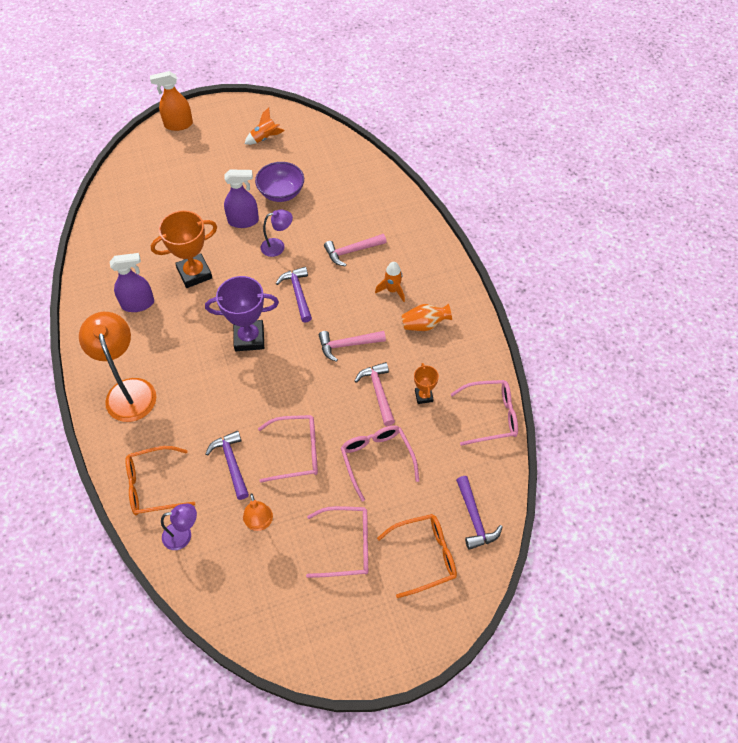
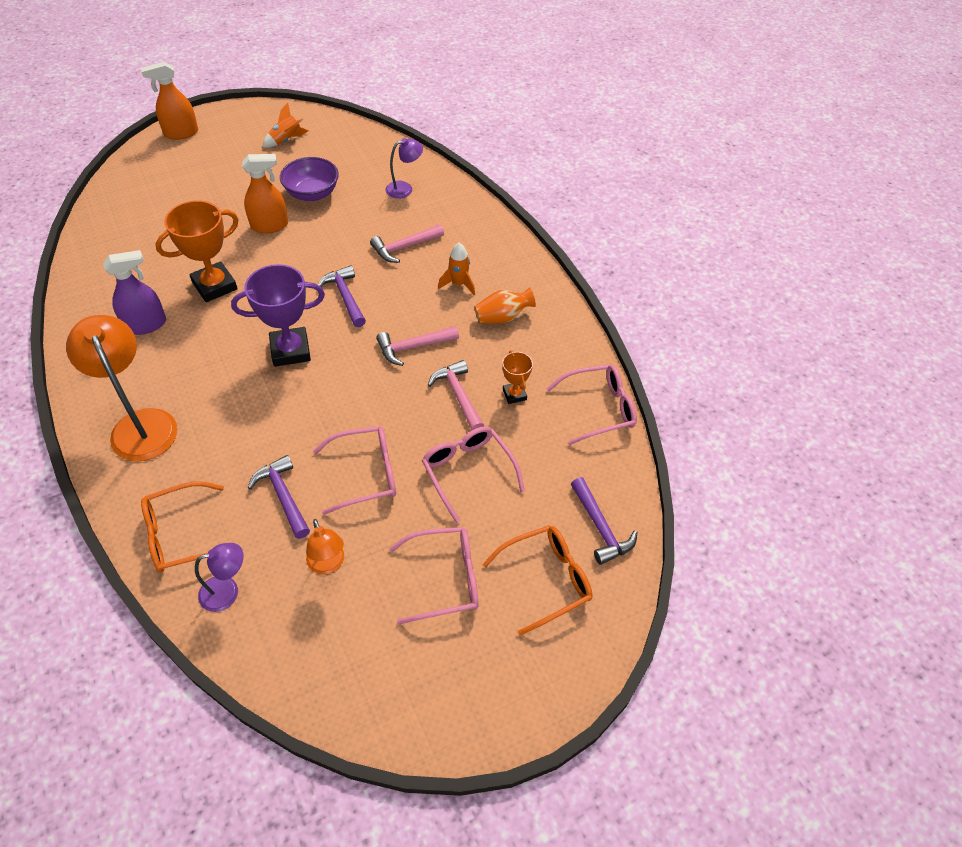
camera: 10 degrees left, 5 degrees down
purple spray bottle [224,170,259,228] -> orange spray bottle [242,154,288,233]
purple lamp [261,209,293,257] -> purple lamp moved to [385,138,423,199]

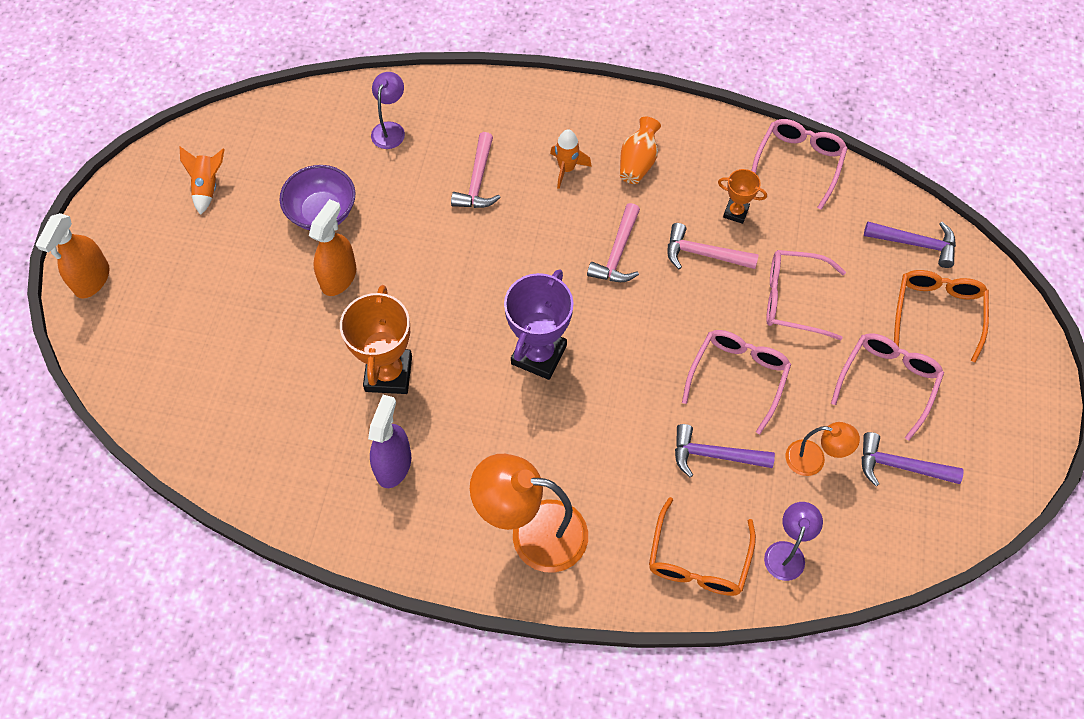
camera: 50 degrees left, 10 degrees up
purple hammer [318,265,366,327] -> purple hammer moved to [862,432,964,486]

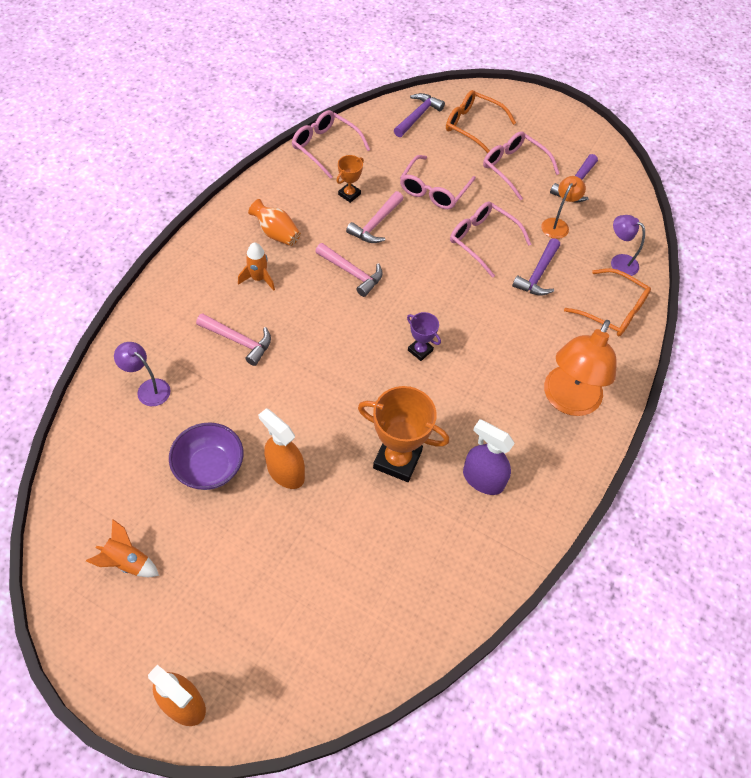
camera: 75 degrees left, 5 degrees down
purple trophy [504,269,573,380] -> purple trophy [407,312,441,361], size x0.52

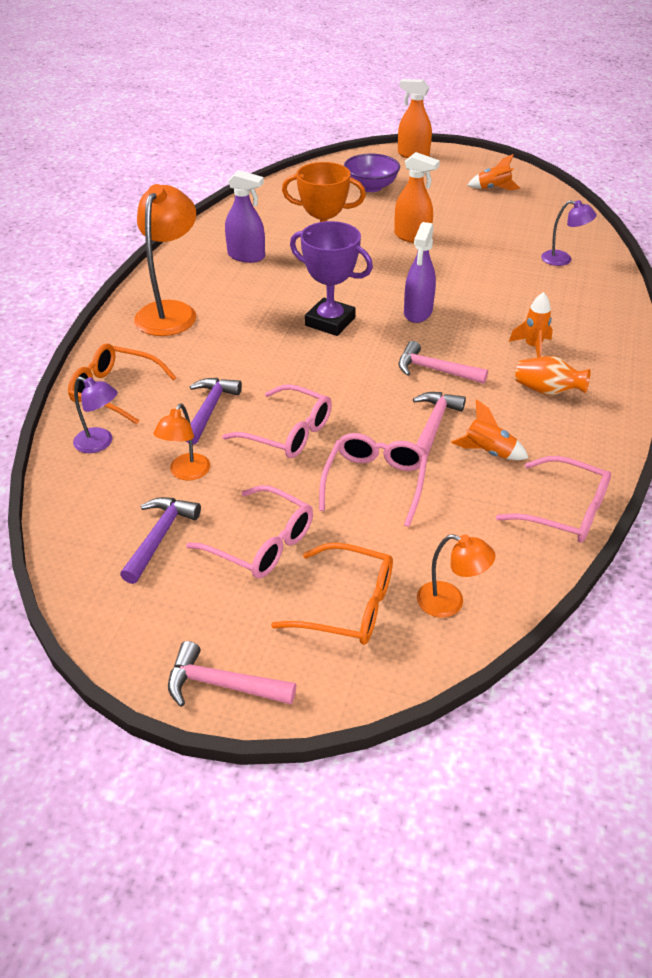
camera: 170 degrees right, 15 degrees down
purple bowl [169,422,244,490] -> purple bowl moved to [344,154,400,192]
pink hammer [196,313,271,366] -> pink hammer moved to [168,641,296,707]
orange trophy [336,155,364,203] -> orange rocket [451,399,528,460]
purple hammer [394,93,445,137] -> orange lamp [417,534,496,617]
purple trophy [407,312,441,361] -> purple trophy [290,221,373,336], size x1.92
none -> purple spray bottle [404,222,436,323]

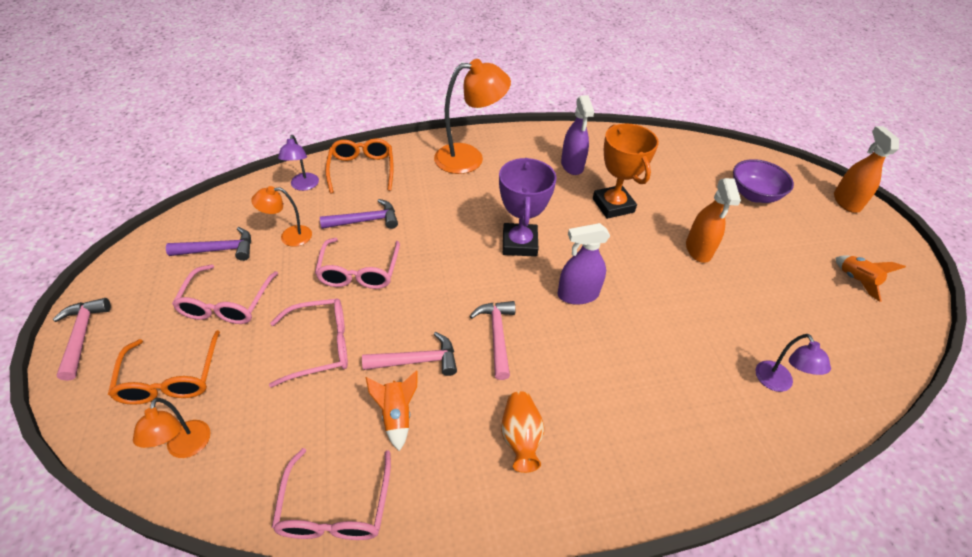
camera: 60 degrees right, 5 degrees up
orange rocket [509,292,553,358] -> none

